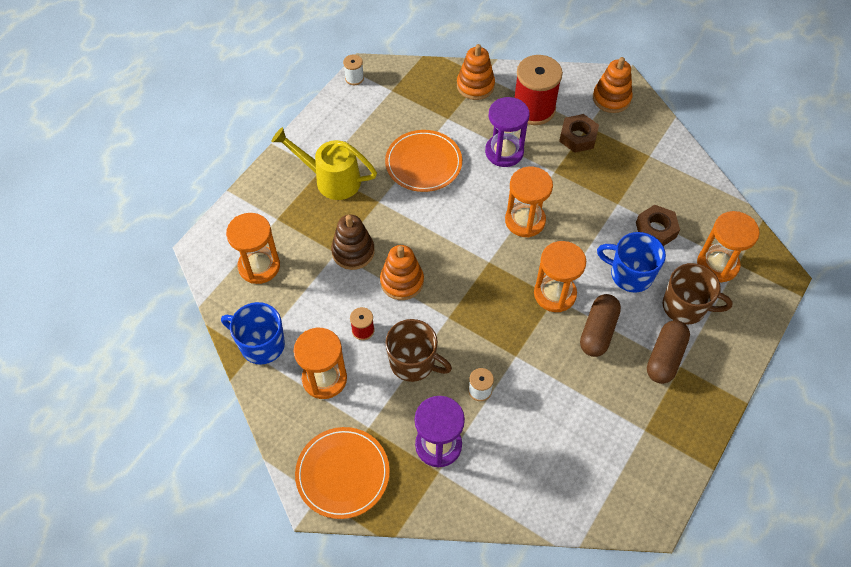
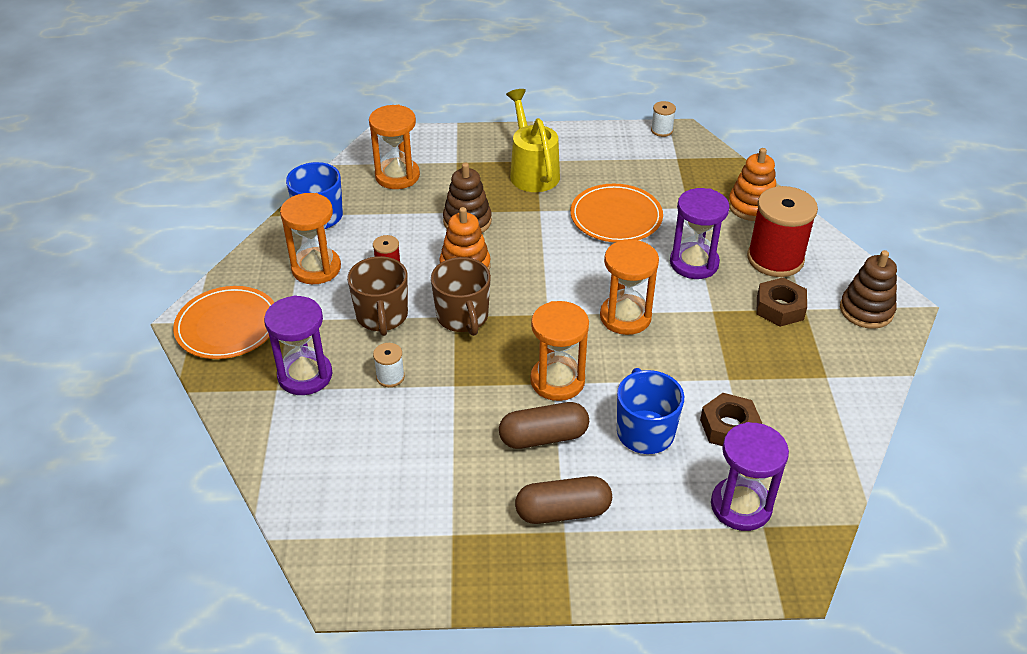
camera: 55 degrees right, 15 degrees down
orange stacking toy [593,57,633,113] -> brown stacking toy [840,250,897,329]
brown mug [663,263,733,324] -> brown mug moved to [431,257,491,336]
orange hourglass [697,211,760,283] -> purple hourglass [711,422,789,531]

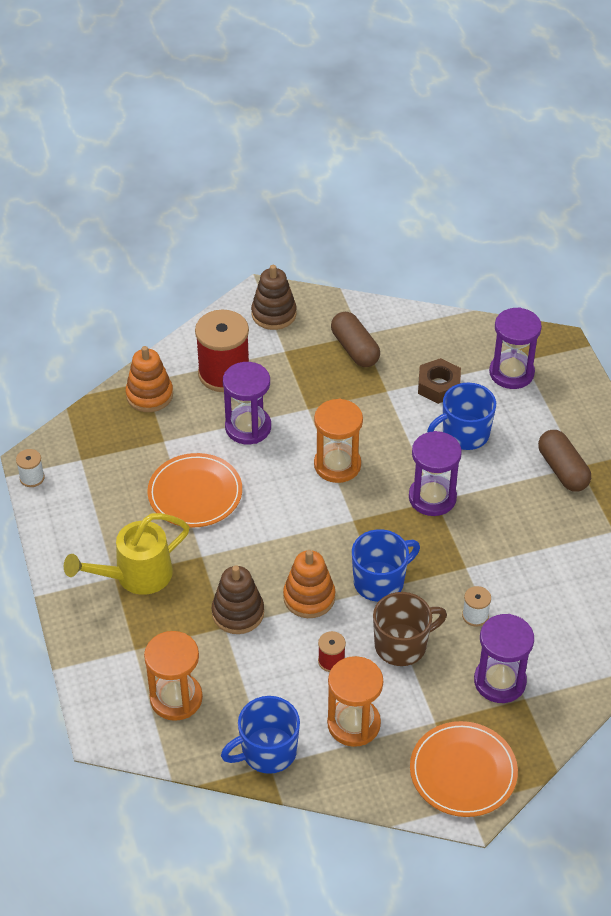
camera: 105 degrees left, 5 degrees up
brown mug [431,257,491,336] -> blue mug [352,529,420,602]
brown capsule [499,402,589,449] -> brown capsule moved to [331,312,380,367]
orange hourglass [530,301,589,401] -> purple hourglass [409,431,462,516]
brown nut [756,277,807,327] -> none

